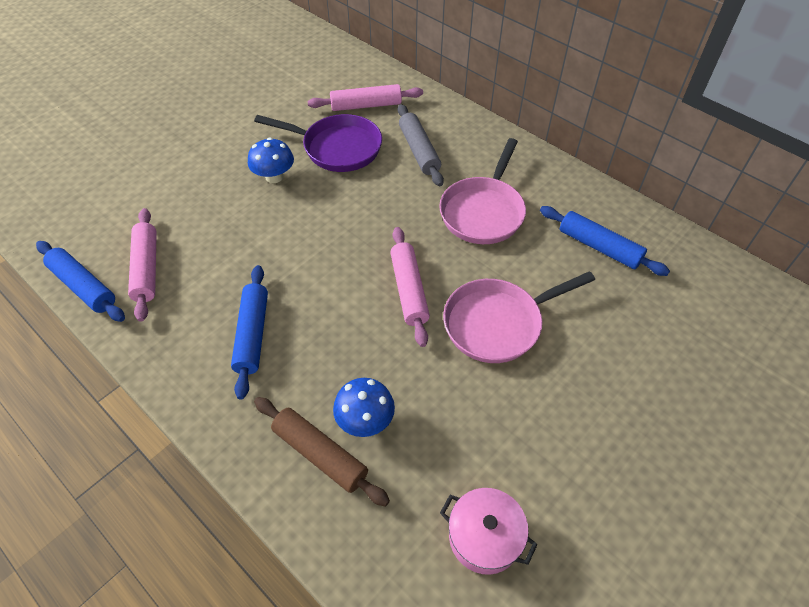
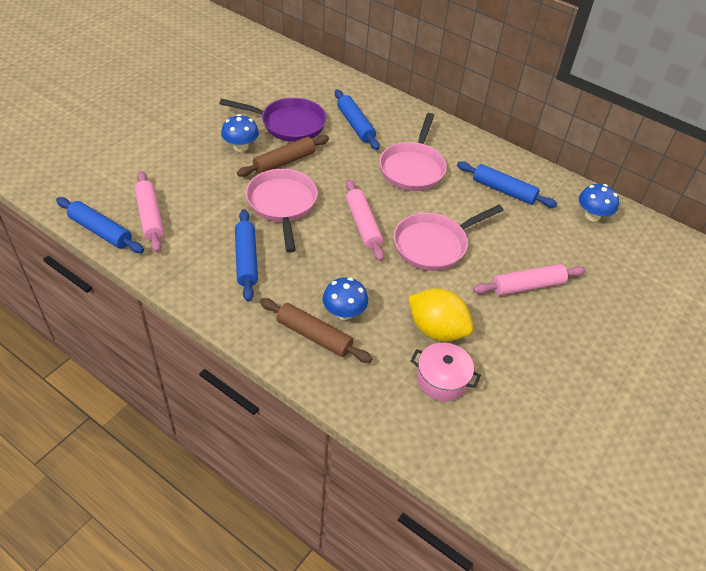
camera: 10 degrees left, 5 degrees down
pink rolling pin [307,84,423,111] -> pink rolling pin moved to [473,264,586,295]
grey rolling pin [398,104,444,186] -> blue rolling pin [335,89,380,150]
none -> brown rolling pin [237,135,329,177]
none -> pink pan [246,169,318,253]
none -> yellow lemon [409,288,473,341]
none -> blue mushroom [579,184,619,221]

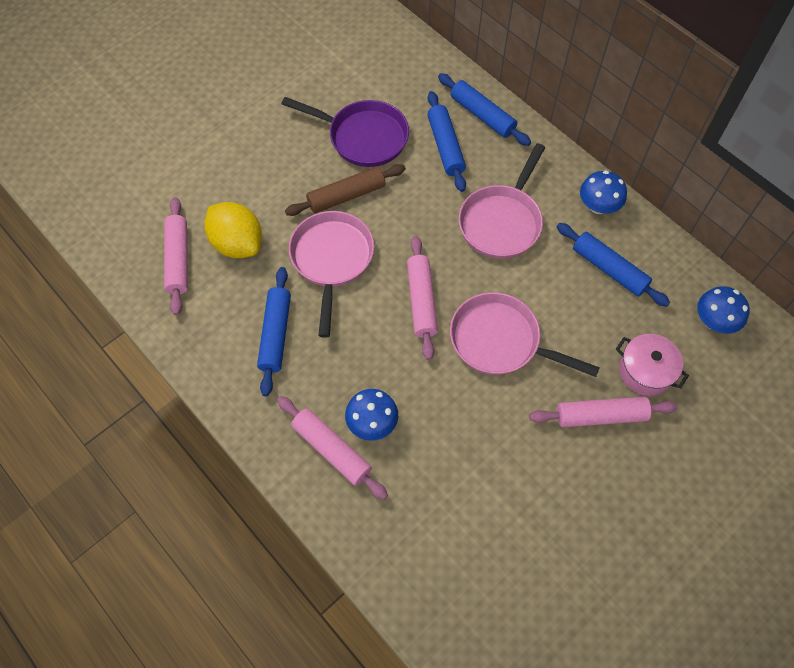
camera: 15 degrees right, 15 degrees up
blue rolling pin [56,197,144,253] -> blue rolling pin moved to [438,73,531,146]
blue mushroom [221,114,259,152] -> blue mushroom moved to [580,170,627,214]
brown rolling pin [260,298,372,363] -> pink rolling pin [277,396,388,500]
pink pan [393,205,504,271] -> pink pan turned 45 degrees clockwise [450,292,600,377]
yellow lemon [409,288,473,341] -> yellow lemon moved to [204,202,262,258]
pink pot [411,343,481,401] -> pink pot moved to [616,334,689,396]

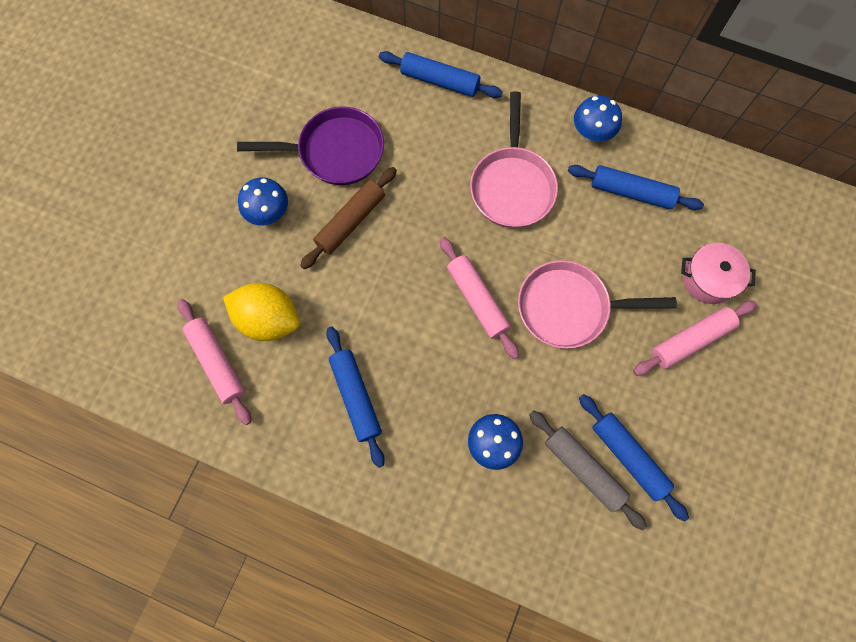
camera: 25 degrees left, 10 degrees up
pink rolling pin [277,396,388,500] -> none
pink pan [289,211,374,338] -> none
blue rolling pin [427,91,466,192] -> blue rolling pin moved to [579,394,689,522]
blue mushroom [697,286,750,334] -> blue mushroom moved to [238,177,288,226]
none -> grey rolling pin [529,410,647,530]

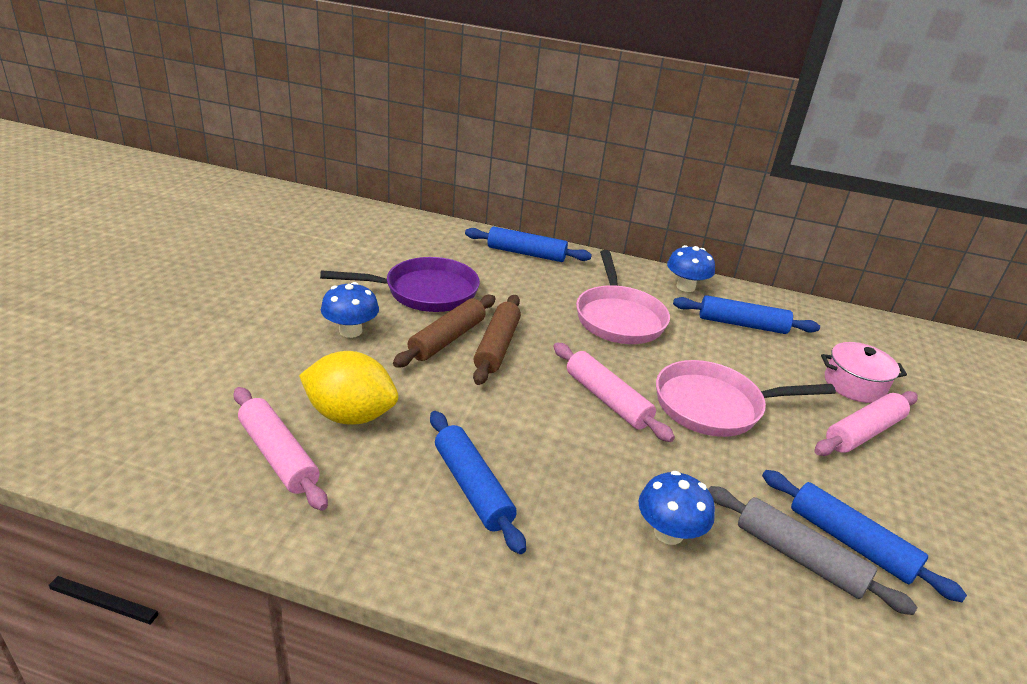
camera: 10 degrees left, 40 degrees down
none -> brown rolling pin [473,295,521,385]

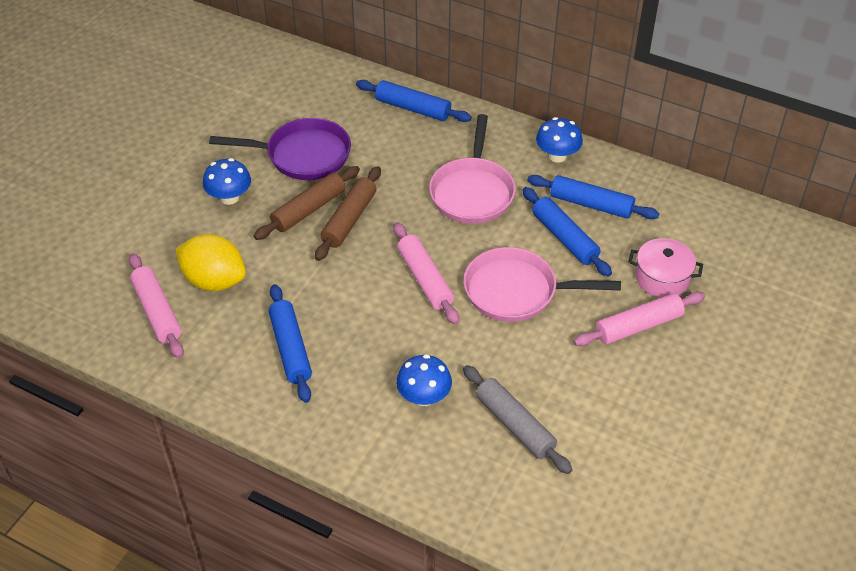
camera: 15 degrees right, 15 degrees up
blue rolling pin [762,470,967,602] -> blue rolling pin moved to [522,187,612,277]

